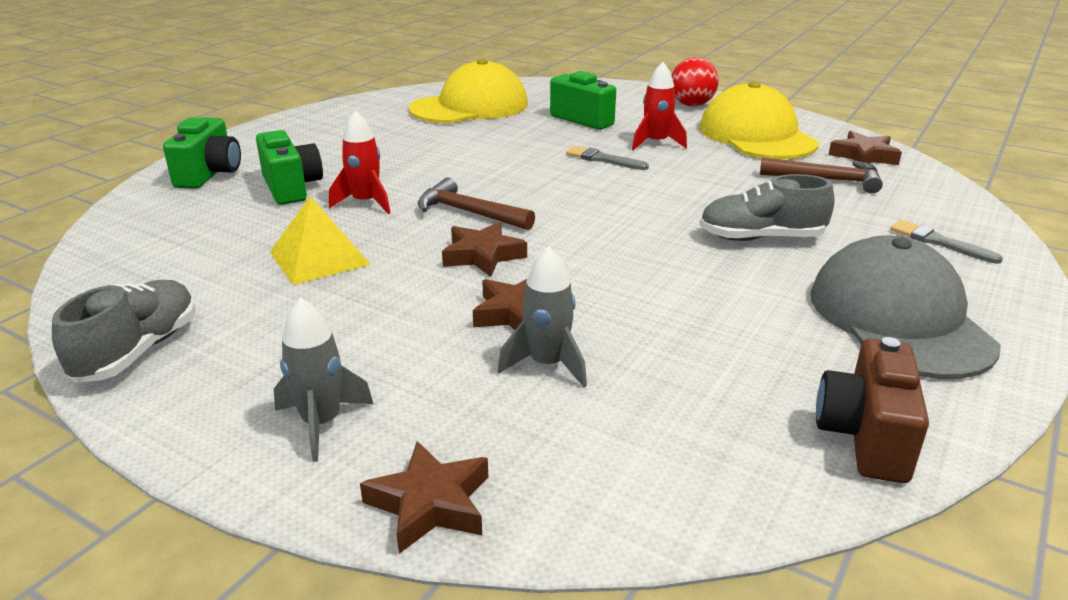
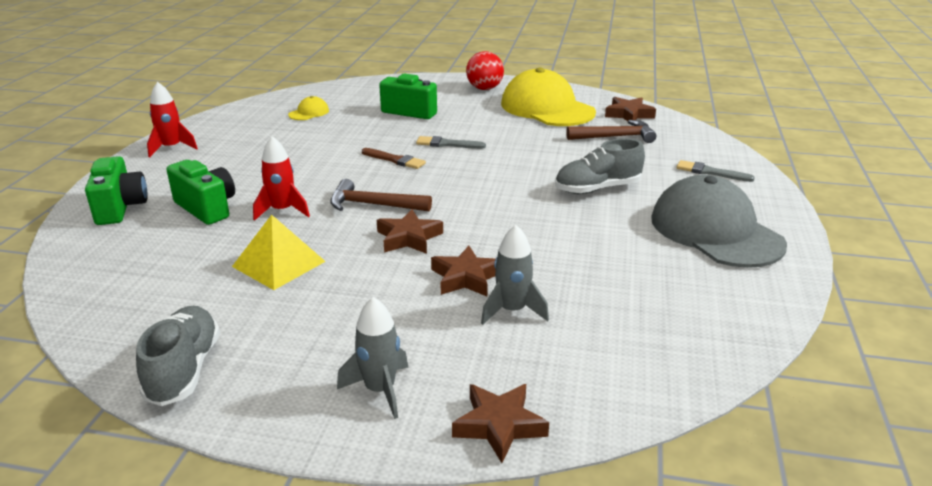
camera: 20 degrees left, 0 degrees up
yellow cap [409,59,528,123] -> yellow cap [288,96,329,120], size x0.41
red rocket [632,62,687,150] -> red rocket moved to [147,82,198,158]
brown camera [816,337,929,483] -> none
none -> brown brush [362,148,426,169]

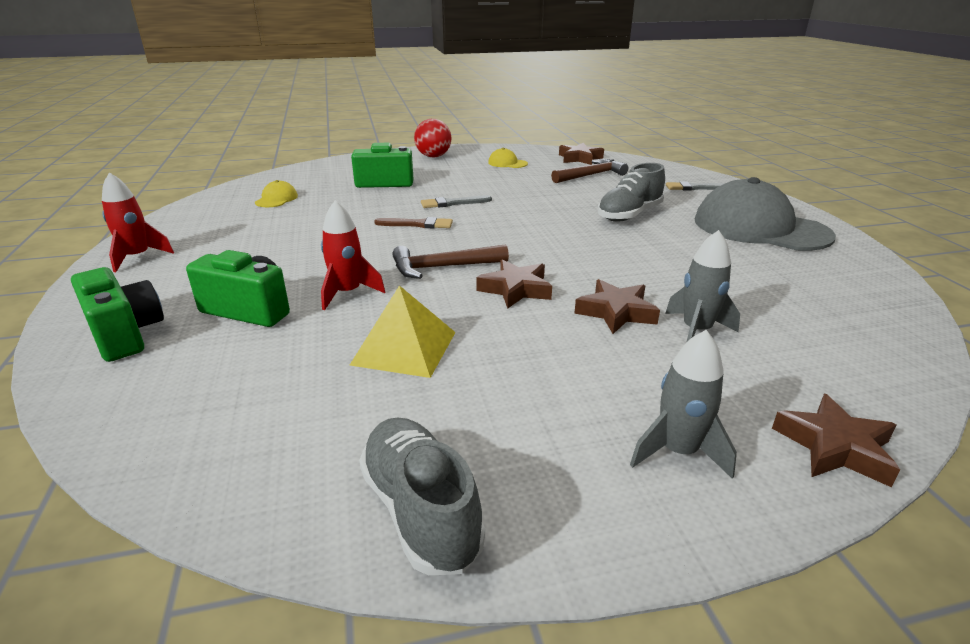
camera: 25 degrees left, 0 degrees up
yellow cap [501,67,596,126] -> yellow cap [488,148,528,168], size x0.41

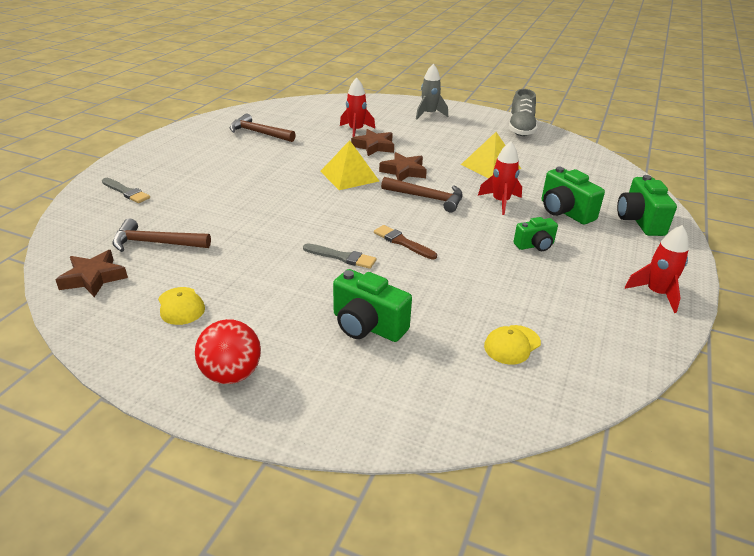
camera: 145 degrees left, 5 degrees up
grey shoe [598,163,665,222] -> none
grey rocket [665,230,740,341] -> red rocket [340,78,375,137]
grey cap [695,177,836,251] -> none
brown star [772,394,900,487] -> none
none -> brown hammer [230,114,296,142]
none -> yellow pyramid [320,140,379,190]
none -> green camera [514,217,558,251]

